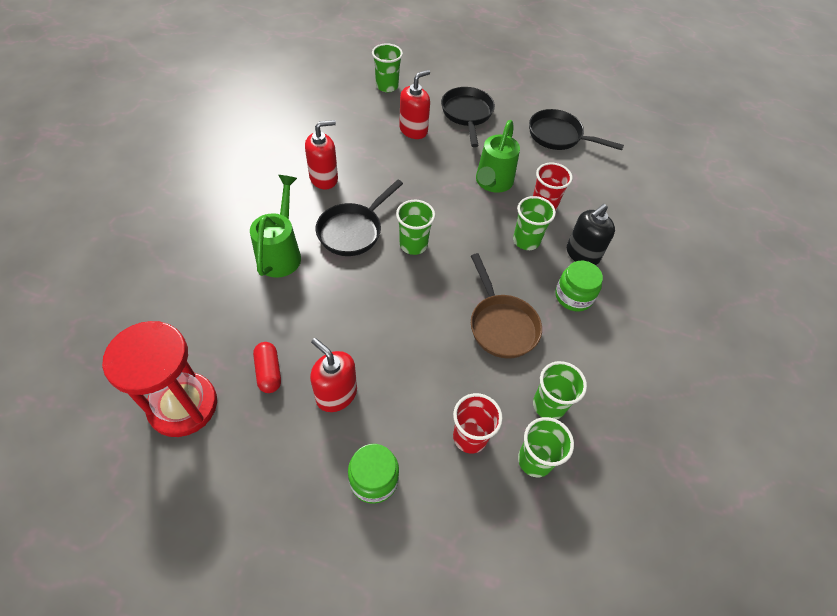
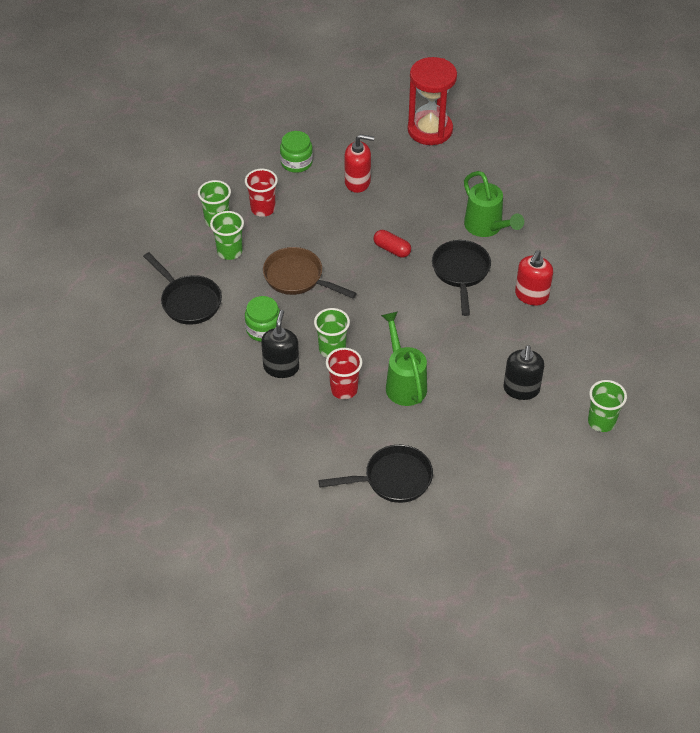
camera: 145 degrees right, 5 degrees down
red capsule [253,342,281,393] -> red capsule moved to [373,230,411,258]
green cup [396,200,435,255] -> none
red soap dispenser [399,70,430,139] -> black soap dispenser [504,345,544,400]
black pan [441,87,495,147] -> black pan moved to [143,252,222,325]

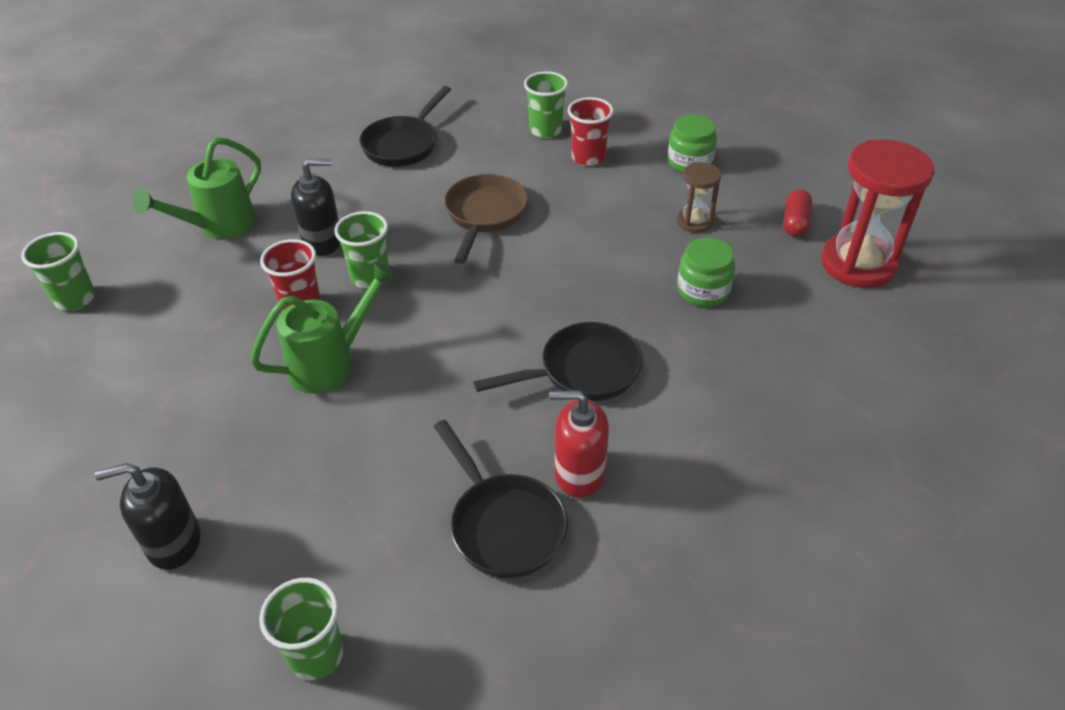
camera: 70 degrees right, 5 degrees down
green cup [210,211,244,260] -> green cup moved to [21,232,95,310]
green jar [245,296,280,342] -> green jar moved to [677,237,735,307]
black pan [318,444,433,503] -> black pan moved to [434,420,567,578]
red soap dispenser [345,134,374,193] -> brown hourglass [677,162,721,233]
red capsule [373,230,411,258] -> red capsule moved to [783,189,812,237]
green watering can [464,171,524,237] -> green watering can moved to [133,137,261,239]
black soap dispenser [504,345,544,400] -> black soap dispenser moved to [95,463,200,570]

